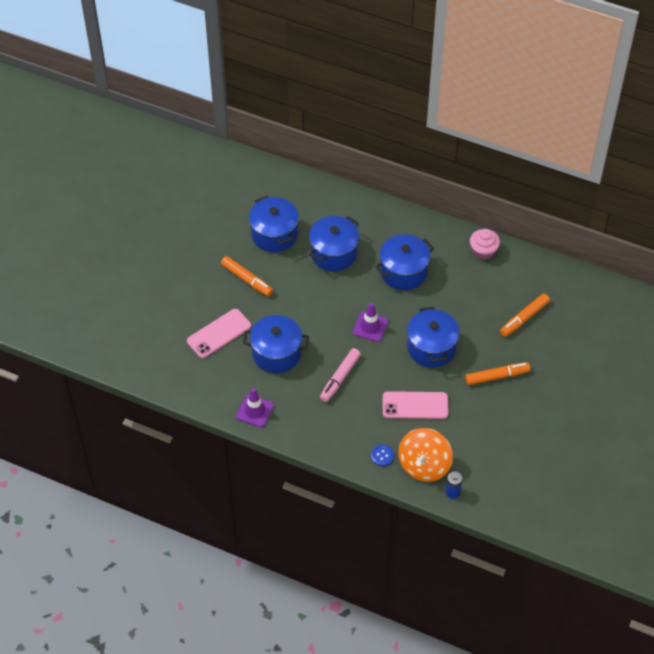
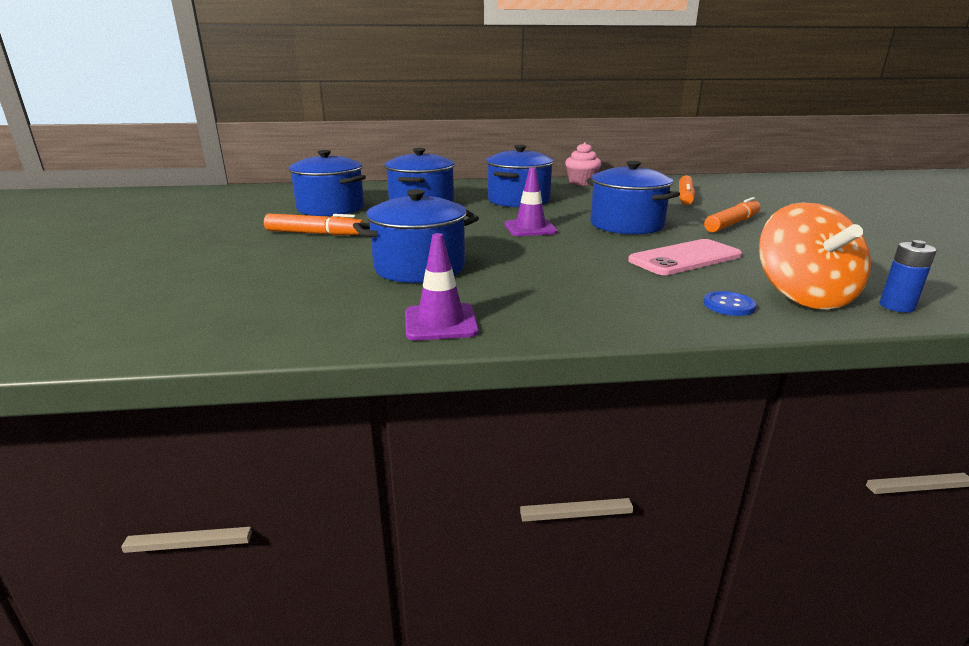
camera: 30 degrees left, 30 degrees down
pink phone [187,309,251,358] -> none
pink marker [320,348,361,402] -> none

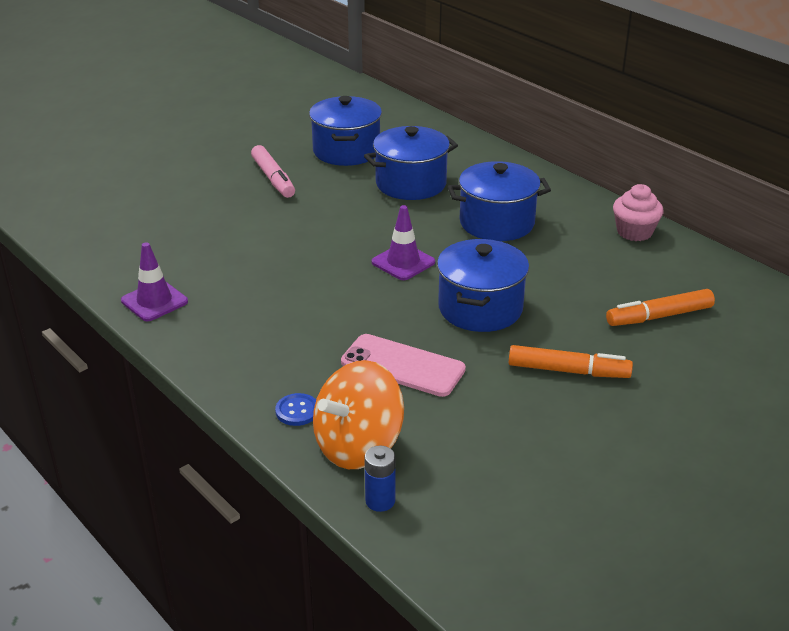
camera: 55 degrees right, 10 degrees up
orange marker [264,214,364,236] -> pink marker [251,145,295,198]
blue pot [353,189,479,283] -> none

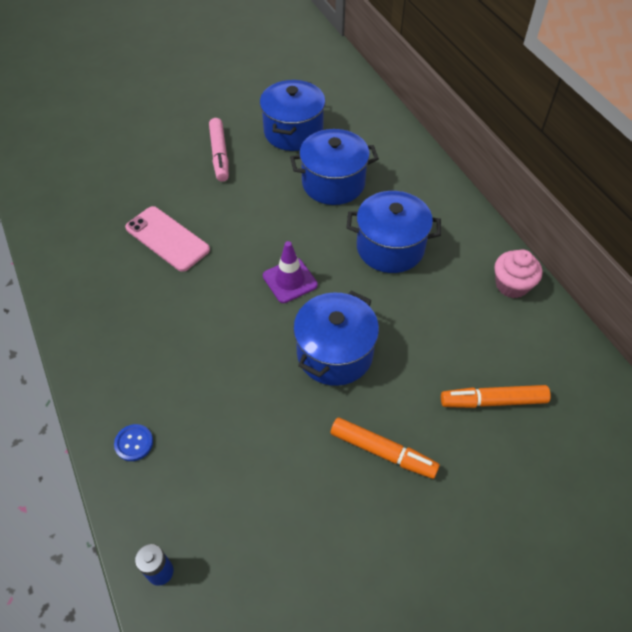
camera: 15 degrees right, 20 degrees up
purple traffic cone [121,242,188,321] -> none
orange spinning top [313,360,404,469] -> none
pink phone [341,334,466,397] -> pink phone moved to [125,206,210,272]

